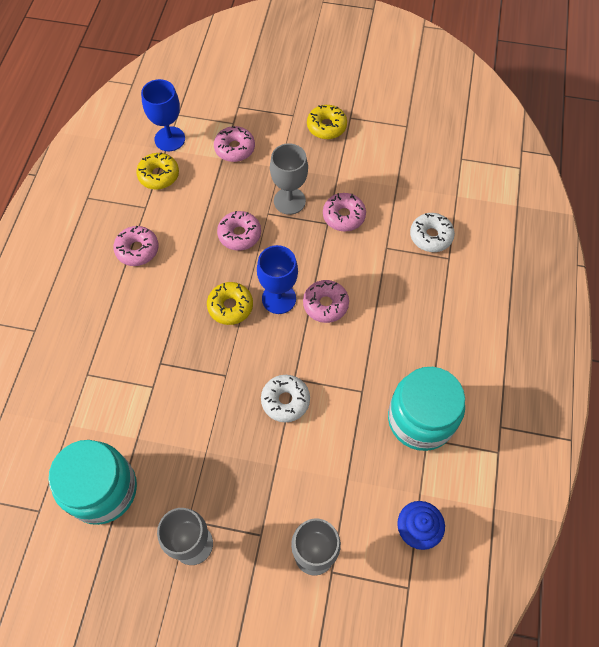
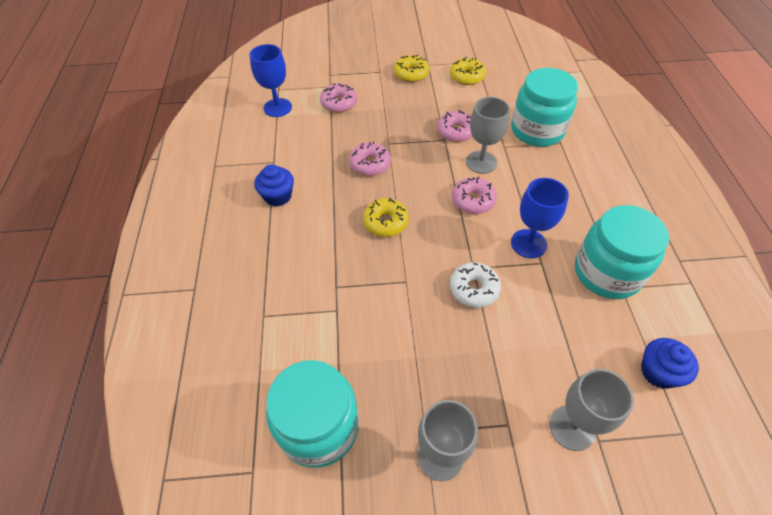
camera: 15 degrees left, 10 degrees down
pink donut [113,226,159,266] -> blue cupcake [254,164,294,206]
yellow donut [136,152,179,190] -> yellow donut moved to [450,57,486,85]
blue goblet [257,245,298,314] -> blue goblet moved to [511,178,569,258]
grey goblet [270,143,308,215] -> grey goblet moved to [466,97,510,174]
white donut [410,213,455,252] -> turquoise jar [511,68,578,147]

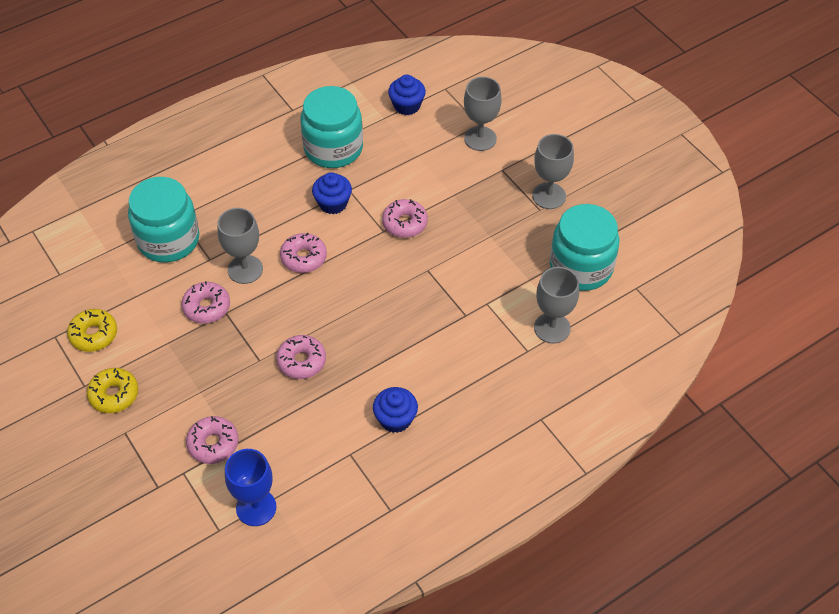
camera: 120 degrees left, 0 degrees up
yellow donut [363,198,409,237] -> none
white donut [450,262,501,308] -> pink donut [382,199,428,238]
blue goblet [511,178,569,258] -> blue cupcake [312,172,352,214]
none -> grey goblet [534,267,579,344]

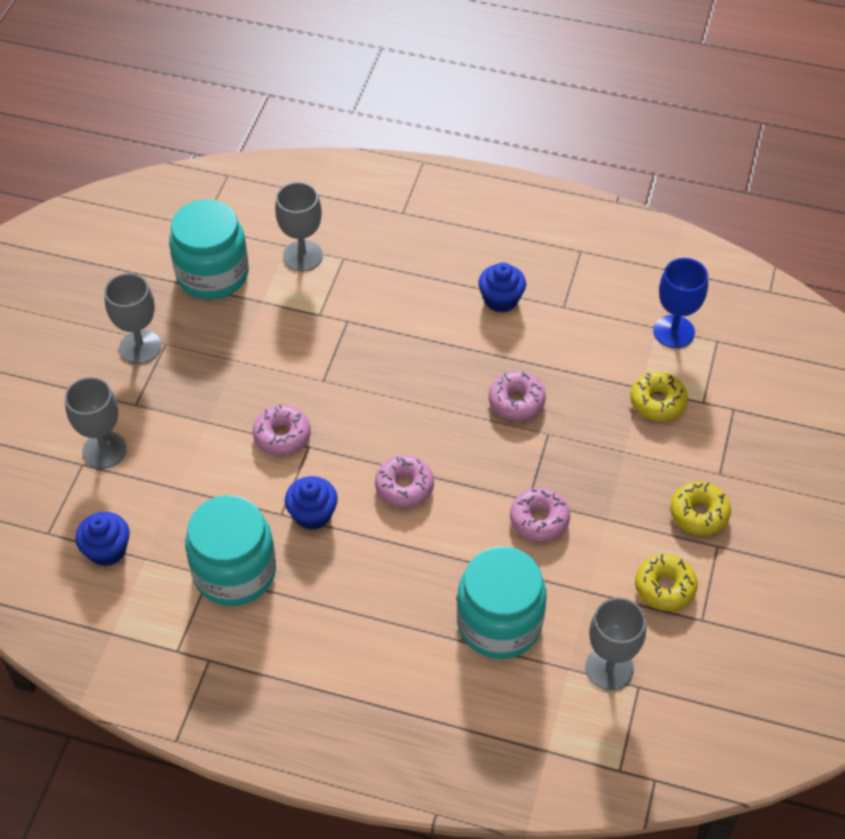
camera: 130 degrees left, 0 degrees up
pink donut [186,416,239,464] -> yellow donut [630,372,688,421]
grey goblet [217,208,263,284] -> grey goblet moved to [585,597,646,690]

